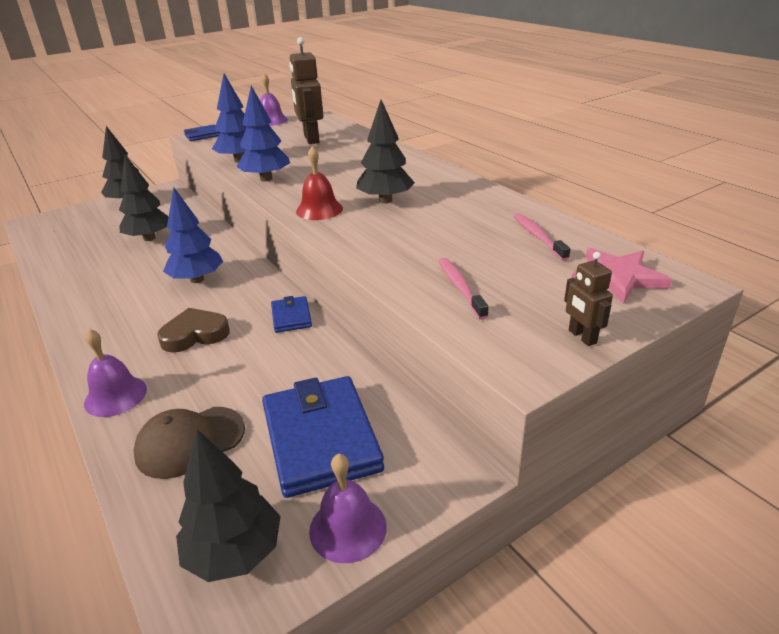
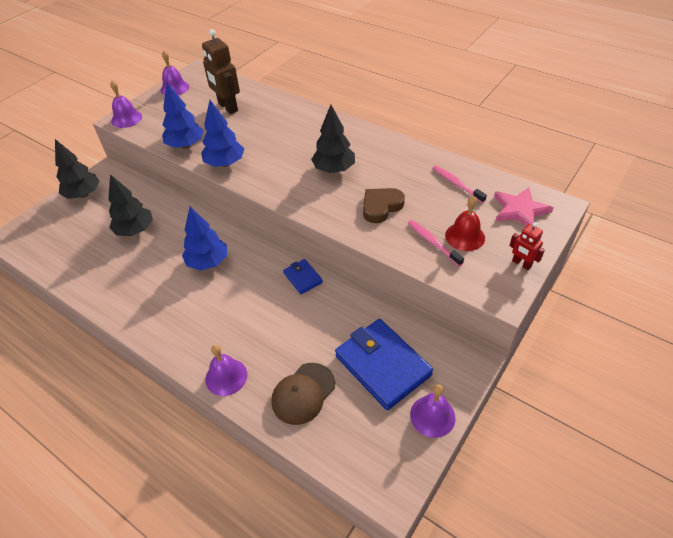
camera: 20 degrees left, 15 degrees up
brown heart [157,308,230,353] -> brown heart moved to [363,188,405,223]
black tree [176,429,281,582] -> none
blue wallet [184,124,221,141] -> purple bell [110,80,142,128]
red bell [296,146,343,220] -> red bell moved to [445,195,485,251]
brown robot [564,252,613,346] -> red robot [509,222,545,270]

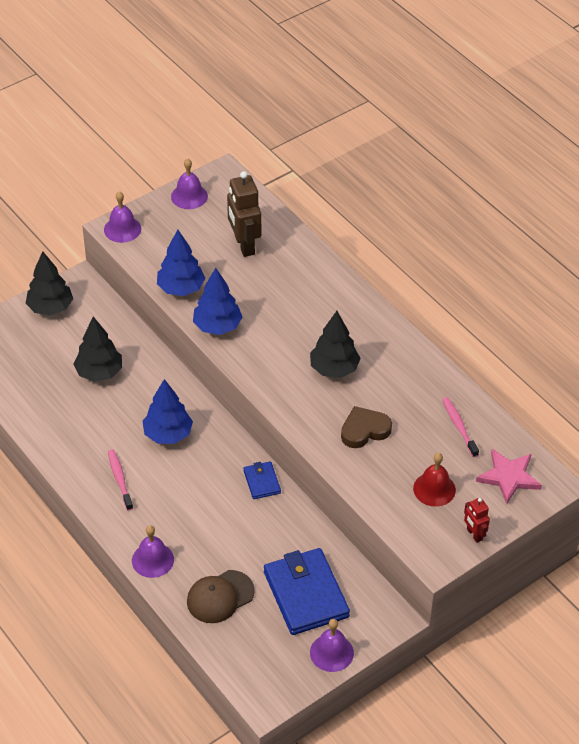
camera: 15 degrees right, 0 degrees up
pink toothbrush [408,220,464,266] -> pink toothbrush moved to [108,449,133,511]

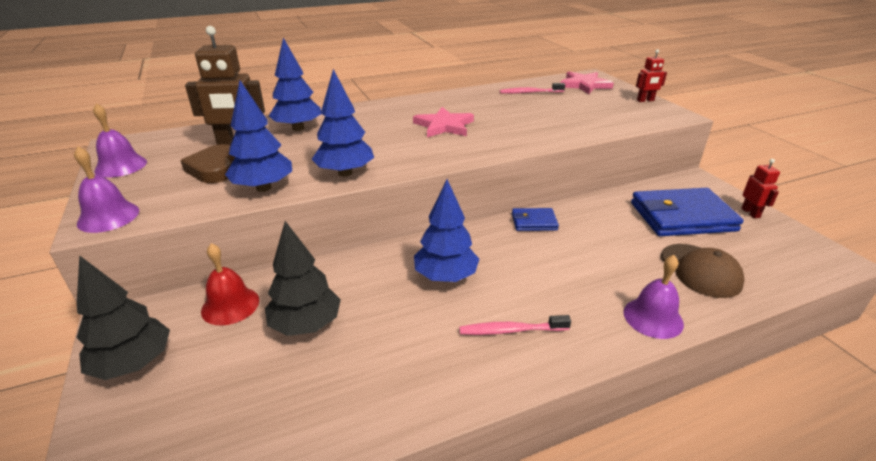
camera: 75 degrees left, 15 degrees down
black tree [310,311,361,378] -> pink star [413,107,474,137]
purple bell [310,619,354,672] -> red robot [741,159,780,218]
brown heart [341,406,392,448] -> brown heart moved to [180,144,235,183]
red bell [413,453,456,507] -> red bell moved to [201,243,259,326]
none -> blue tree [269,38,322,131]

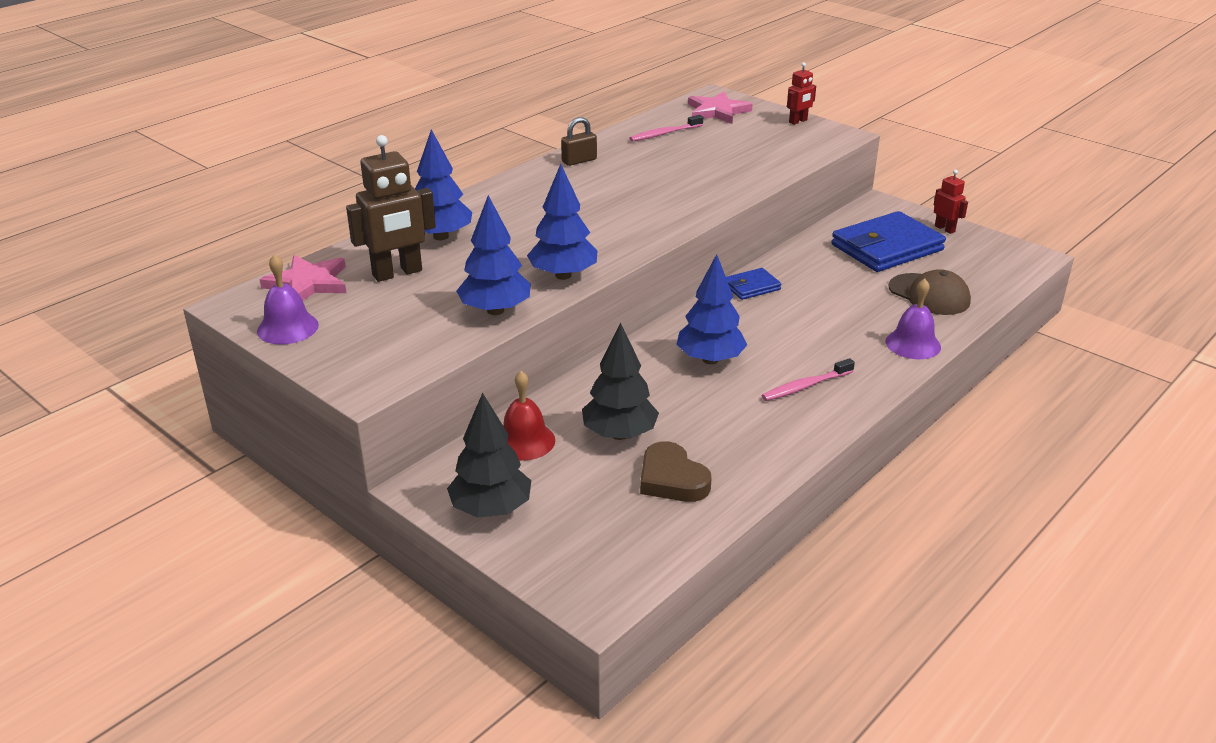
camera: 25 degrees left, 0 degrees up
purple bell [74,147,139,233] -> none
brown heart [180,144,235,183] -> brown heart moved to [640,441,712,502]
pink star [413,107,474,137] -> pink star moved to [259,255,346,300]
none -> brown padlock [561,117,597,166]

